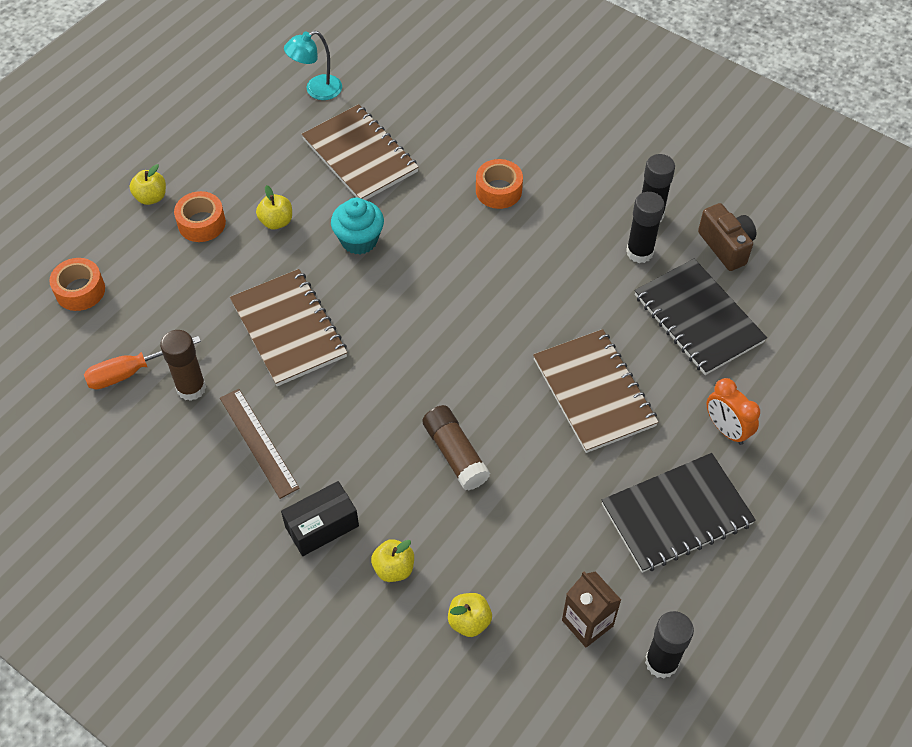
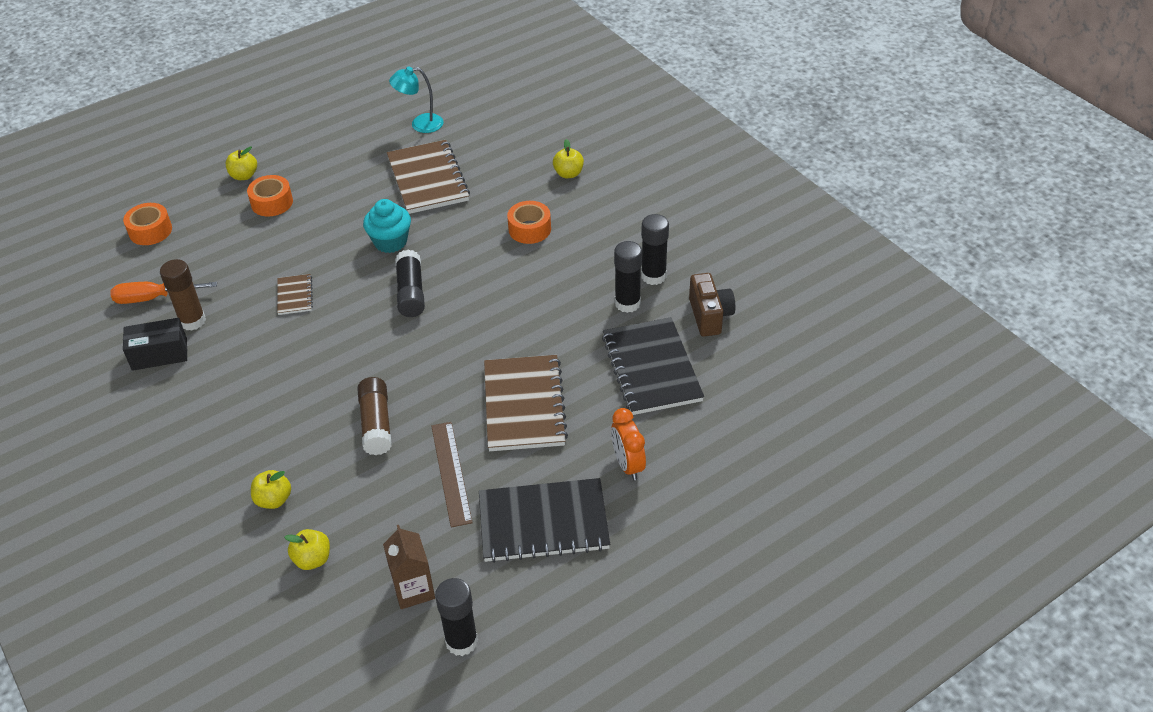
camera: 20 degrees right, 10 degrees down
brown ruler [220,389,300,499] -> brown ruler moved to [431,422,473,528]
brown notebook [230,269,347,386] -> brown notebook [277,274,313,315], size x0.48
yellow apple [256,185,292,229] -> yellow apple moved to [553,139,584,178]
black box [281,481,359,556] -> black box moved to [123,318,187,371]
none -> black glue stick [395,250,425,317]

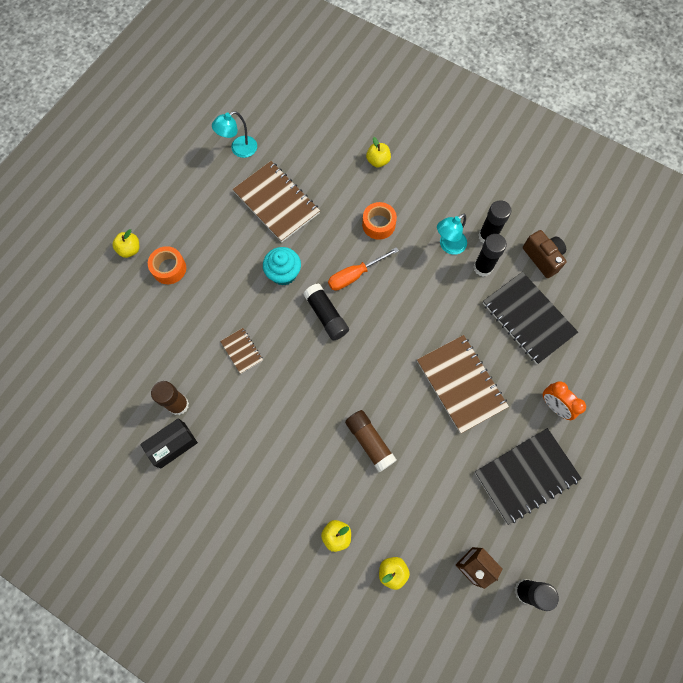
camera: 25 degrees left, 25 degrees up
orange screwdriver [110,282,217,304] -> orange screwdriver moved to [328,247,399,291]
orange tape [123,203,172,245] -> none
brown ruler [431,422,473,528] -> none
none -> turquoise lamp [437,214,467,255]

